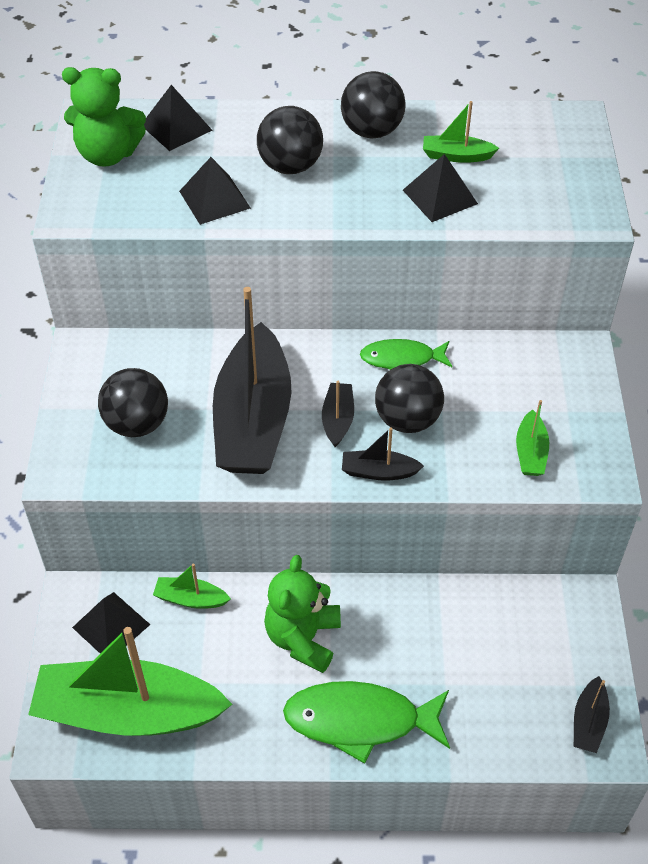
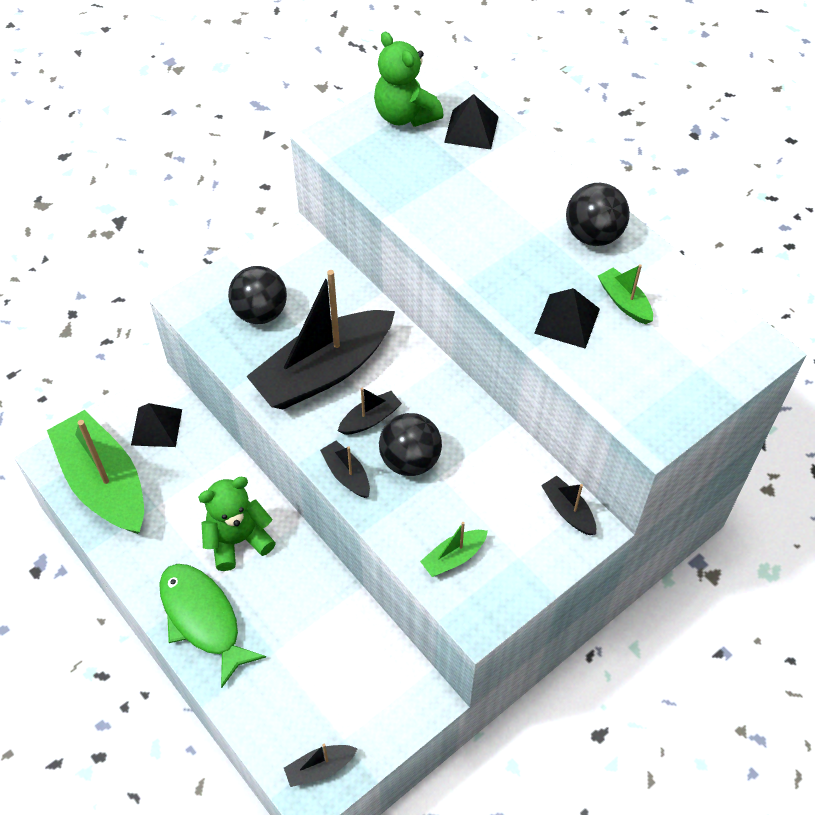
camera: 50 degrees right, 5 degrees up
green boat [153,563,231,609] -> none
black pyramid [179,157,251,225] -> none
black ball [257,106,323,174] -> none
green fish [360,339,452,370] -> none
none -> black boat [541,476,596,535]

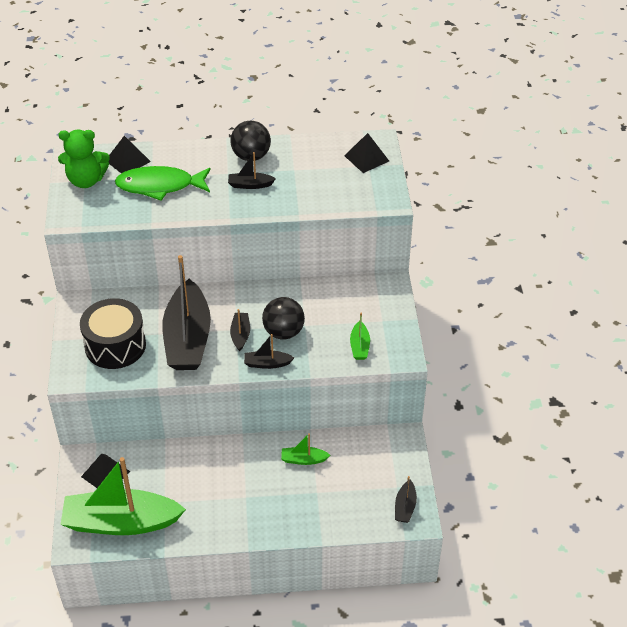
camera: 55 degrees left, 10 degrees down
green fish [159,564,266,688] -> green fish moved to [115,166,211,201]
green teddy bear [198,477,276,571] -> none
black ball [228,266,287,324] -> black drum [80,298,146,369]
black pyramid [534,288,600,349] -> black pyramid moved to [344,133,389,173]
black boat [541,476,596,535] -> black boat moved to [228,152,276,189]
green boat [598,264,653,324] -> green boat moved to [281,433,330,465]

